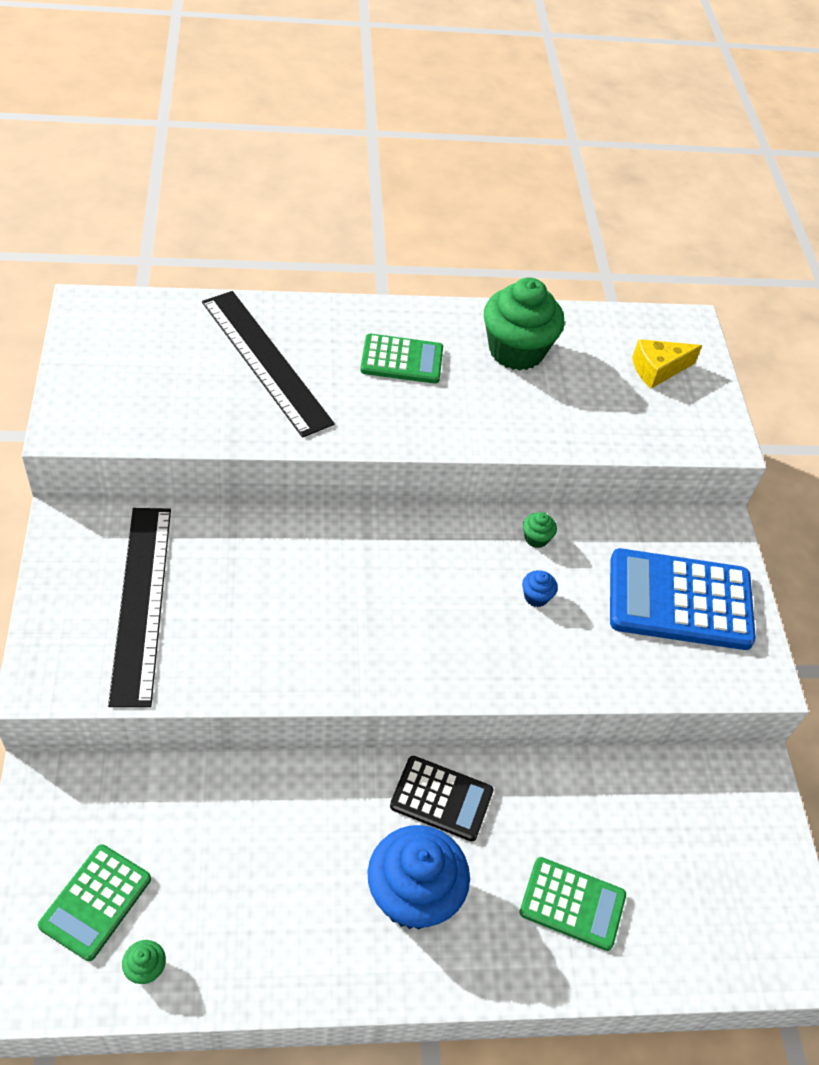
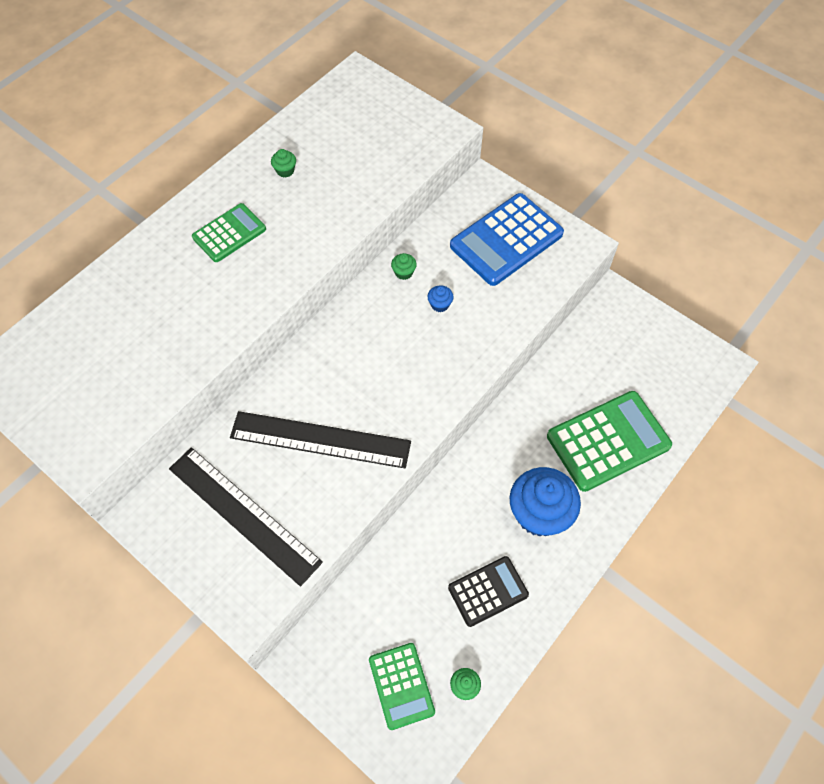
camera: 40 degrees left, 10 degrees up
black ruler [202,291,335,438] -> black ruler moved to [230,411,411,468]
black calculator [390,756,494,841] -> black calculator moved to [448,556,529,627]
green cupcake [484,277,565,370] -> green cupcake [271,149,296,178], size x0.40
green calculator [520,857,626,951] -> green calculator [547,391,672,492], size x1.67
yellow cheese [632,339,702,388] -> none

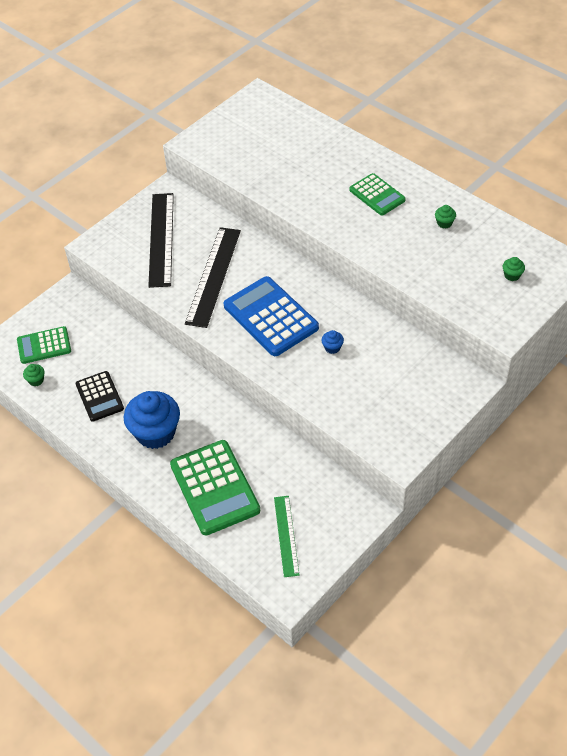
camera: 95 degrees right, 10 degrees down
black ruler [169,447,323,586] -> black ruler turned 45 degrees counterclockwise [148,193,174,288]
green cupcake [391,253,417,280] -> green cupcake moved to [503,257,525,281]
blue calculator [450,193,564,286] -> blue calculator moved to [224,276,319,356]
none -> green ruler [274,496,300,577]

